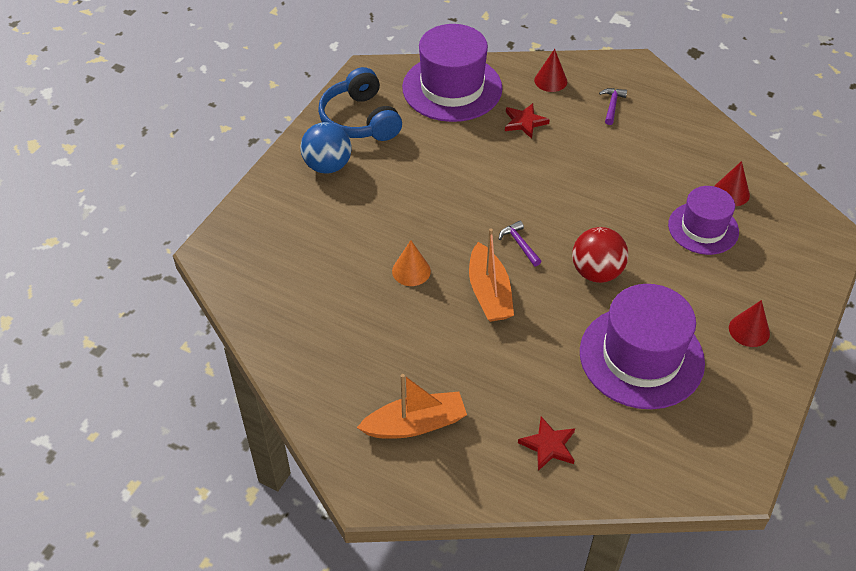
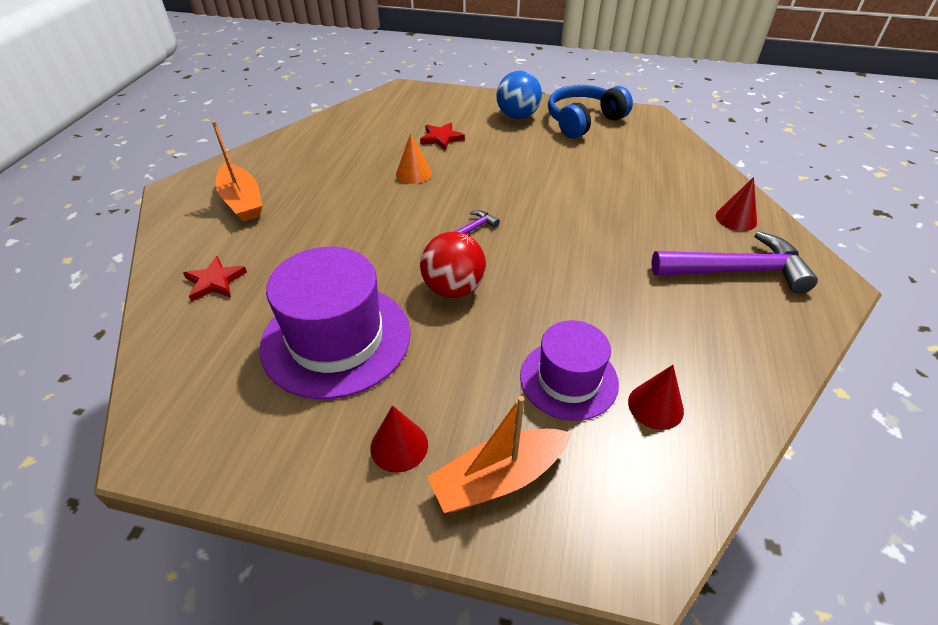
camera: 75 degrees right, 5 degrees down
purple hat [402,24,503,122] -> none
orange boat [469,228,514,322] -> orange boat moved to [427,396,572,513]
red star [505,103,550,139] -> red star moved to [420,123,465,150]
purple hammer [599,88,627,125] -> purple hammer [651,231,818,293], size x2.27

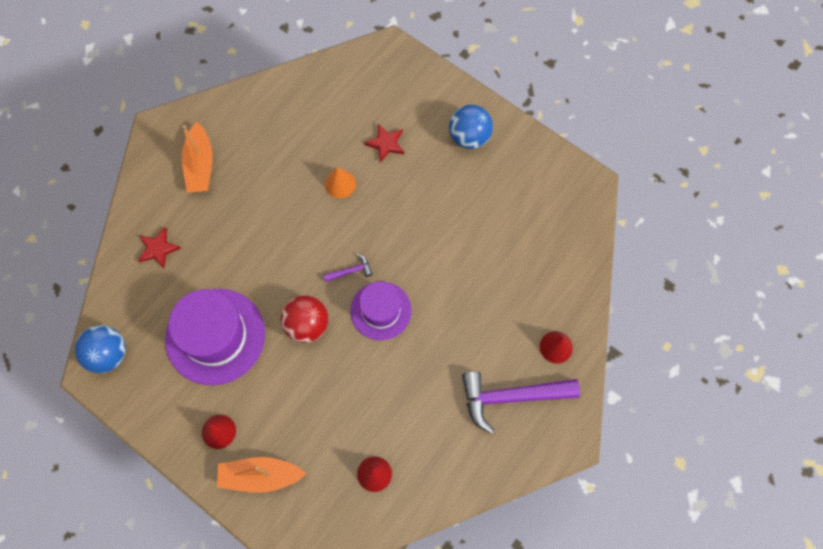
camera: 25 degrees right, 25 degrees up
purple hat [520,320,619,421] -> purple hat moved to [350,282,411,340]
blue headphones [548,85,633,138] -> none
purple hammer [651,231,818,293] -> purple hammer turned 150 degrees clockwise [462,372,580,434]
none -> blue ball [75,325,126,373]

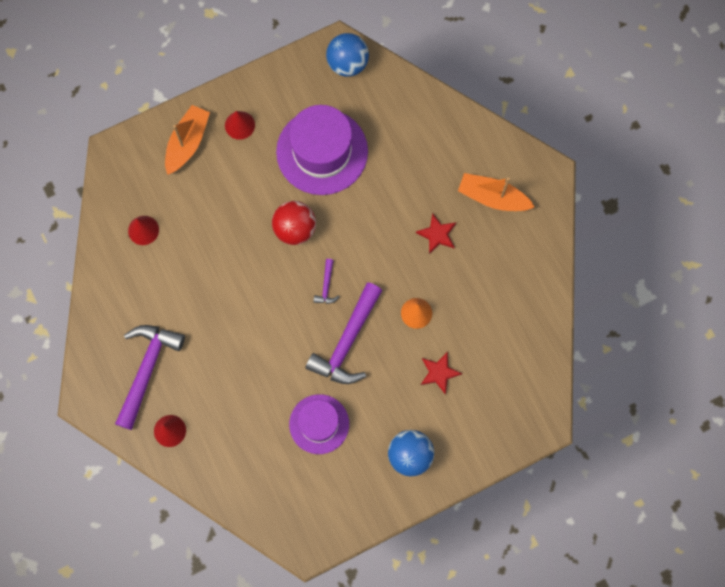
camera: 115 degrees right, 5 degrees up
red star [138,227,181,269] -> red star moved to [416,213,456,254]
purple hat [350,282,411,340] -> purple hat moved to [289,394,349,454]
none -> purple hammer [306,282,382,384]

